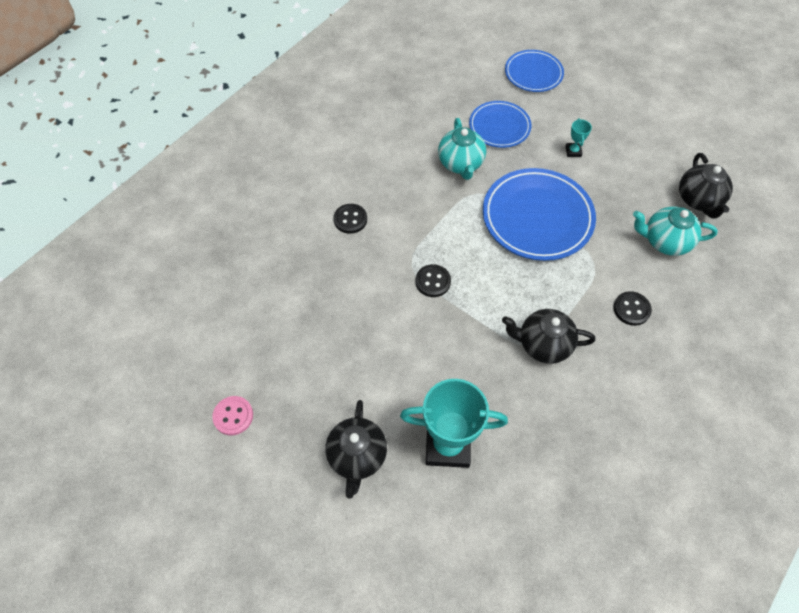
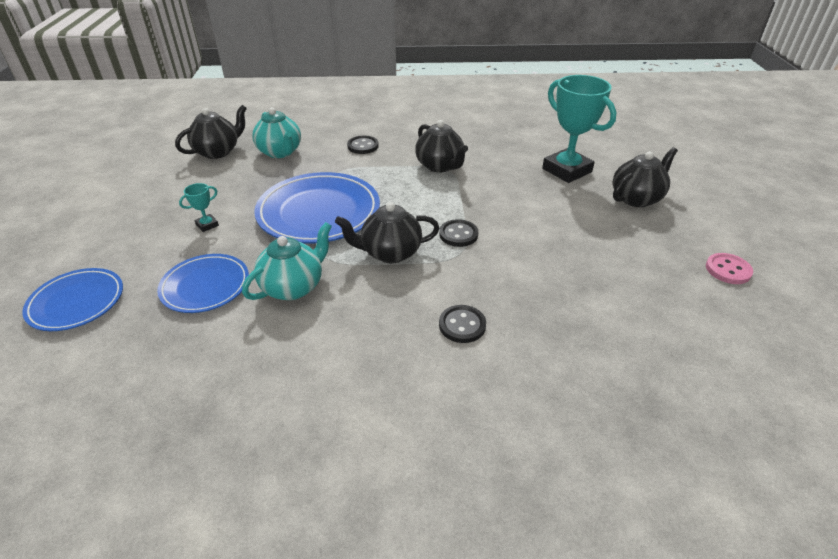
camera: 130 degrees left, 20 degrees down
none -> black teapot [335,202,439,263]

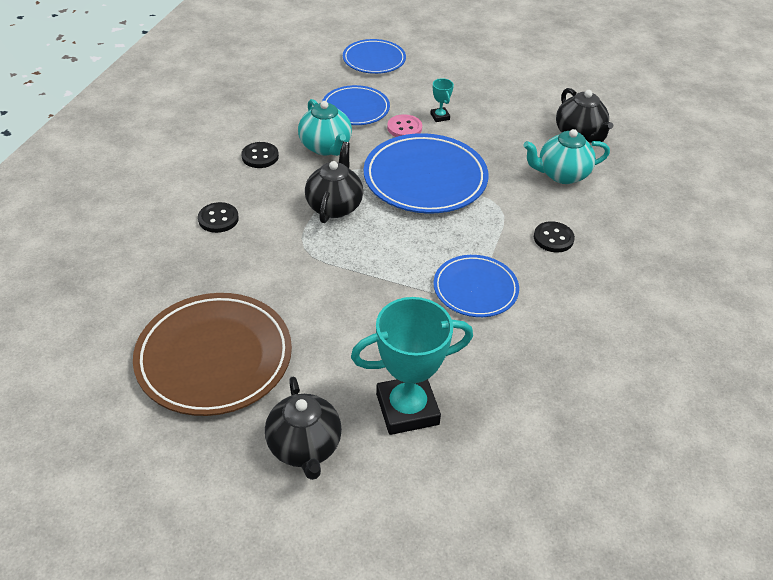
camera: 110 degrees right, 5 degrees up
black teapot [415,120,468,172] -> blue plate [433,255,519,317]
black button [439,219,478,247] -> black button moved to [241,142,279,168]
pink button [706,253,753,284] -> pink button moved to [387,114,422,137]
none -> brown plate [133,293,292,416]

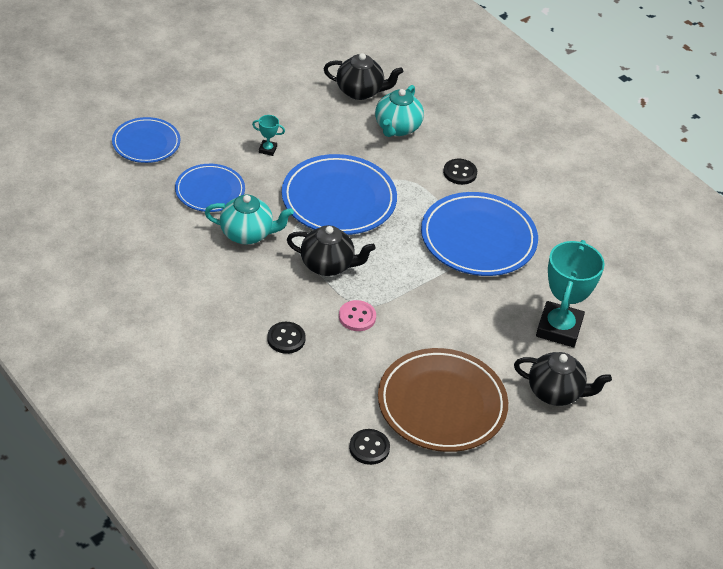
camera: 60 degrees left, 0 degrees up
black button [241,142,279,168] -> black button moved to [349,429,390,465]
black teapot [305,142,363,223] -> black teapot turned 150 degrees clockwise [287,225,375,276]
pink button [387,114,422,137] -> pink button moved to [339,300,376,331]
blue plate [433,255,519,317] -> blue plate [421,192,538,276], size x1.66

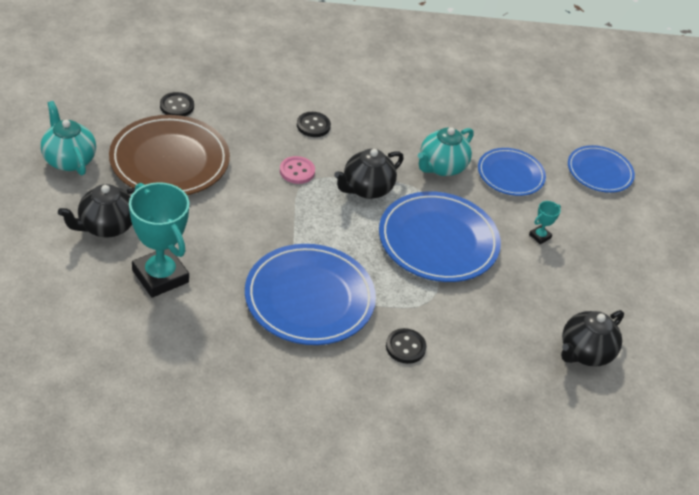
camera: 125 degrees right, 0 degrees up
turquoise teapot [375,85,424,137] -> turquoise teapot moved to [41,101,96,175]

